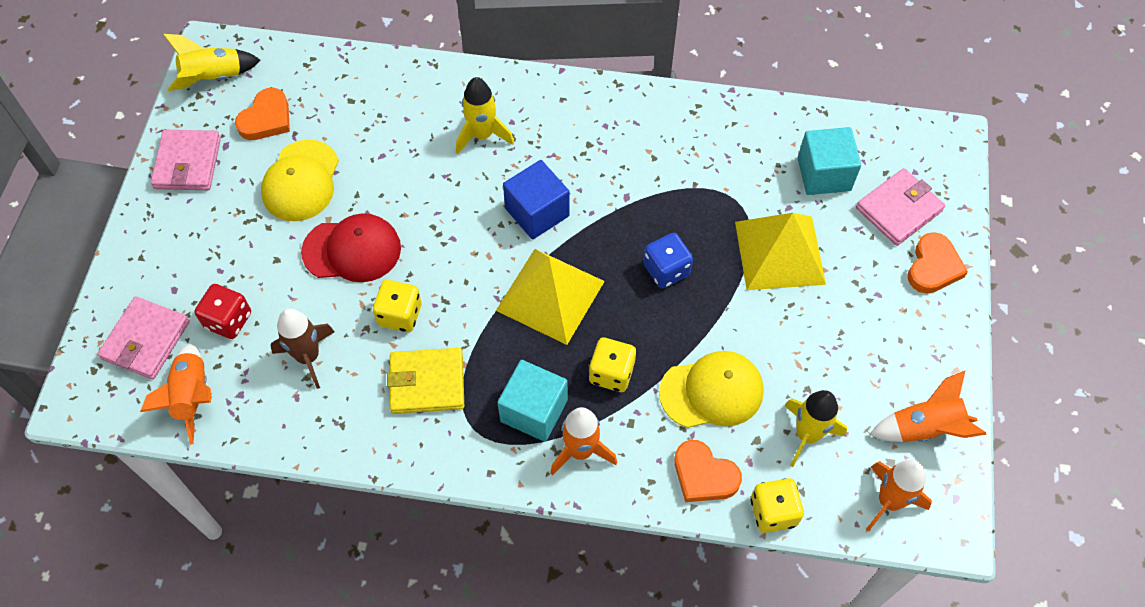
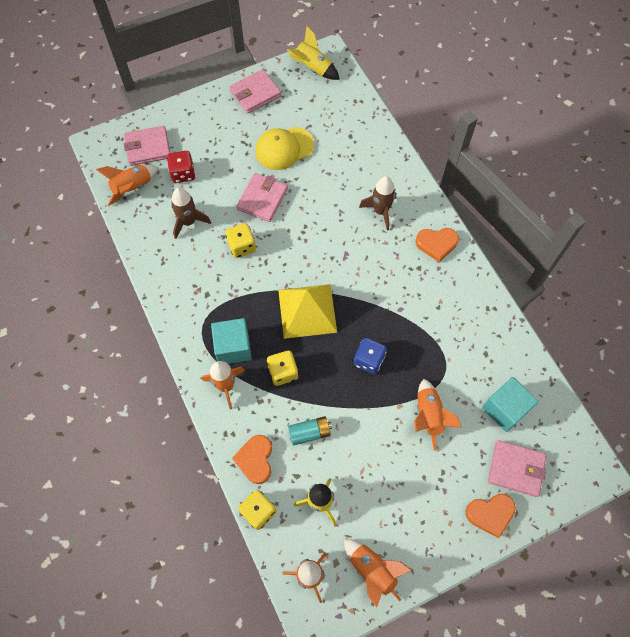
camera: 55 degrees right, 5 degrees up
orange heart [235,88,290,140] -> orange heart moved to [415,228,459,262]
red cap [301,213,401,282] -> pink wallet [236,173,288,222]
yellow wallet [387,348,464,414] -> none
yellow rocket [456,77,514,154] -> brown rocket [359,176,396,230]
blue cube [503,160,570,239] -> none
yellow cap [659,351,764,428] -> turquoise battery [288,416,332,445]
yellow pyramid [735,213,826,290] -> orange rocket [414,379,462,451]

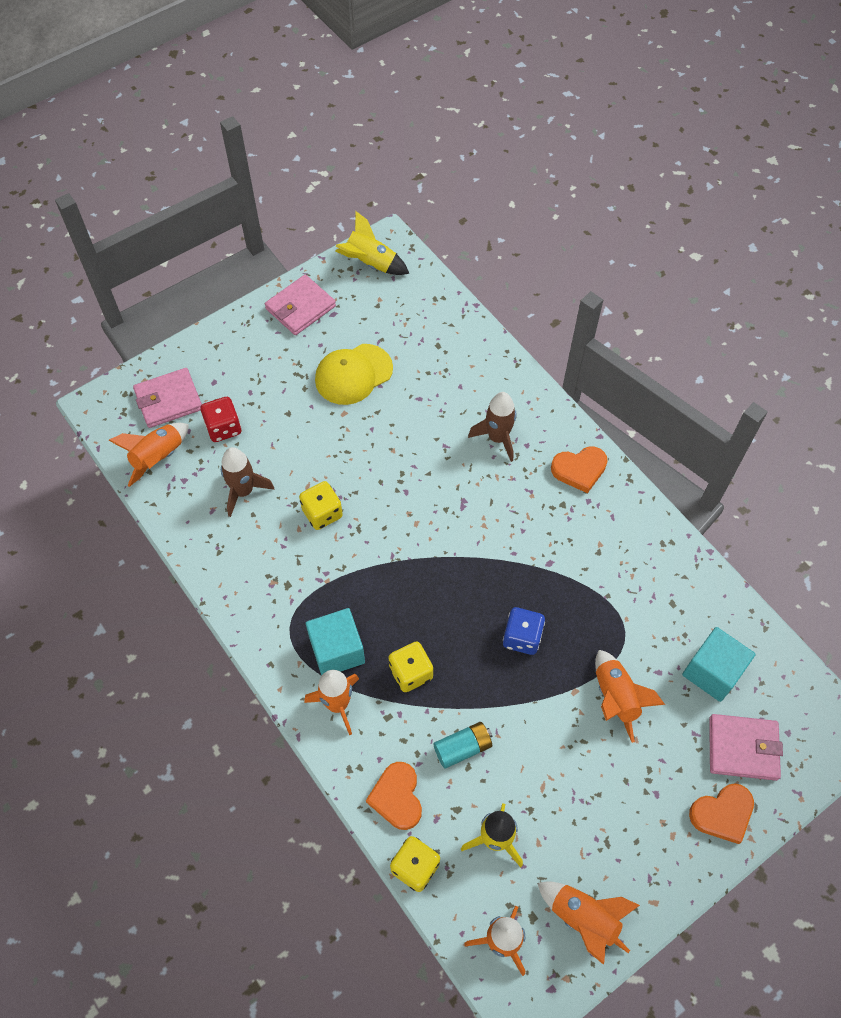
camera: 10 degrees left, 5 degrees down
pink wallet [236,173,288,222] -> none
yellow pyramid [278,284,337,339] -> none

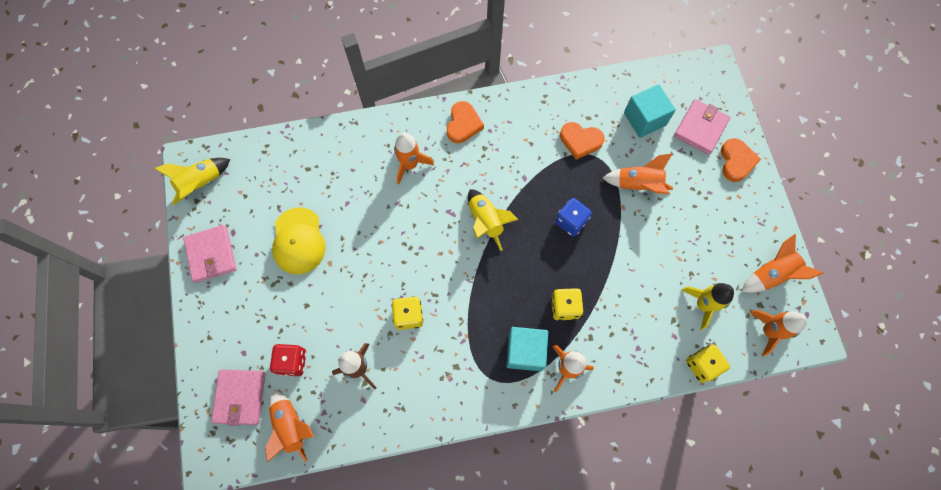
camera: 65 degrees left, 10 degrees up
orange heart [366,762,422,830] -> orange heart moved to [560,122,605,160]
turquoise battery [433,722,492,768] -> none
brown rocket [468,392,516,462] -> orange rocket [394,133,434,185]
none -> yellow rocket [468,189,518,251]

